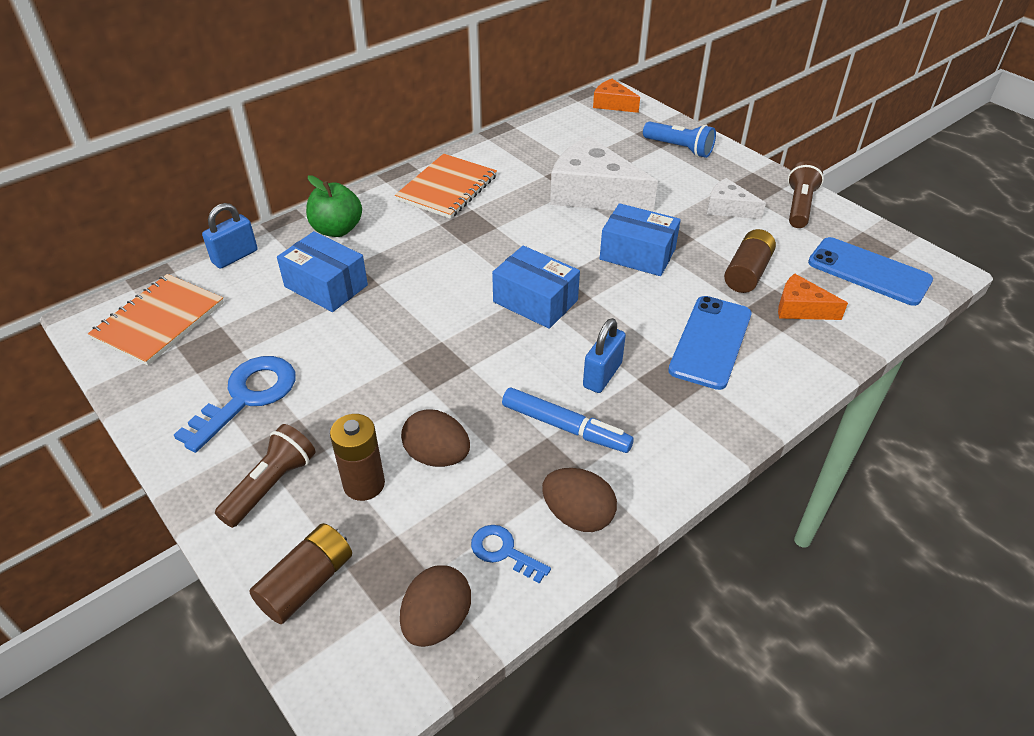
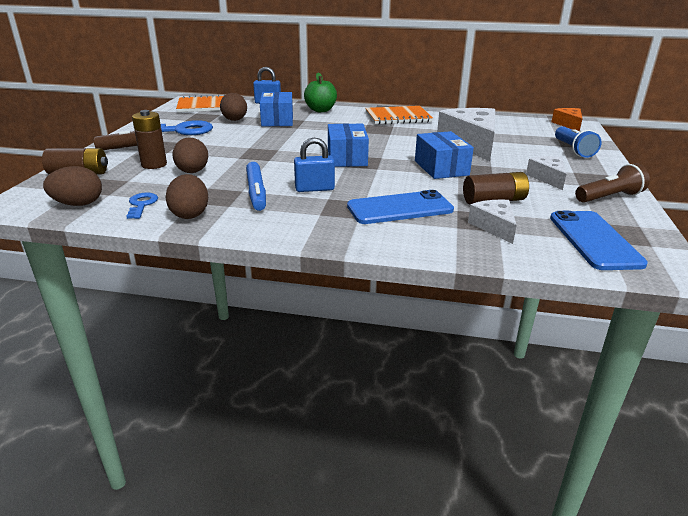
camera: 50 degrees right, 15 degrees down
orange cheese [778,273,848,320] -> white cheese [468,200,517,244]
none -> brown egg [220,93,247,121]

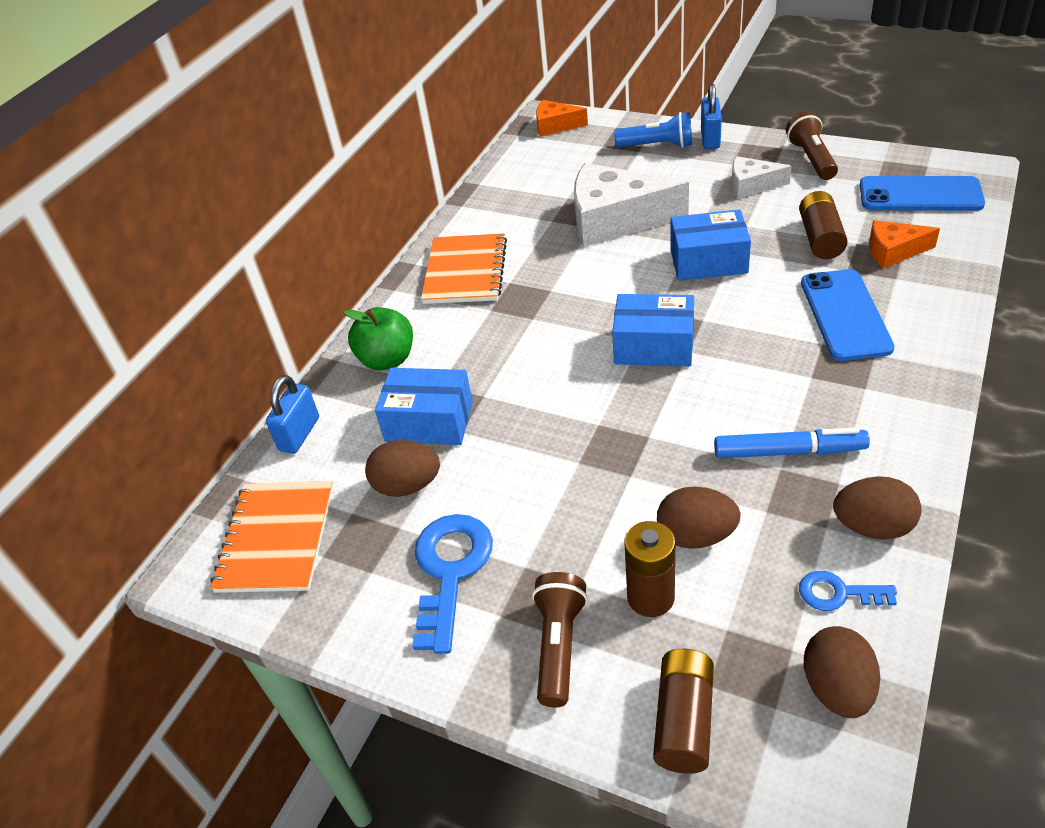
camera: 70 degrees left, 15 degrees up
blue padlock [294,138,335,192] -> blue padlock moved to [701,84,722,149]
white cheese [468,200,517,244] -> orange cheese [869,220,940,268]

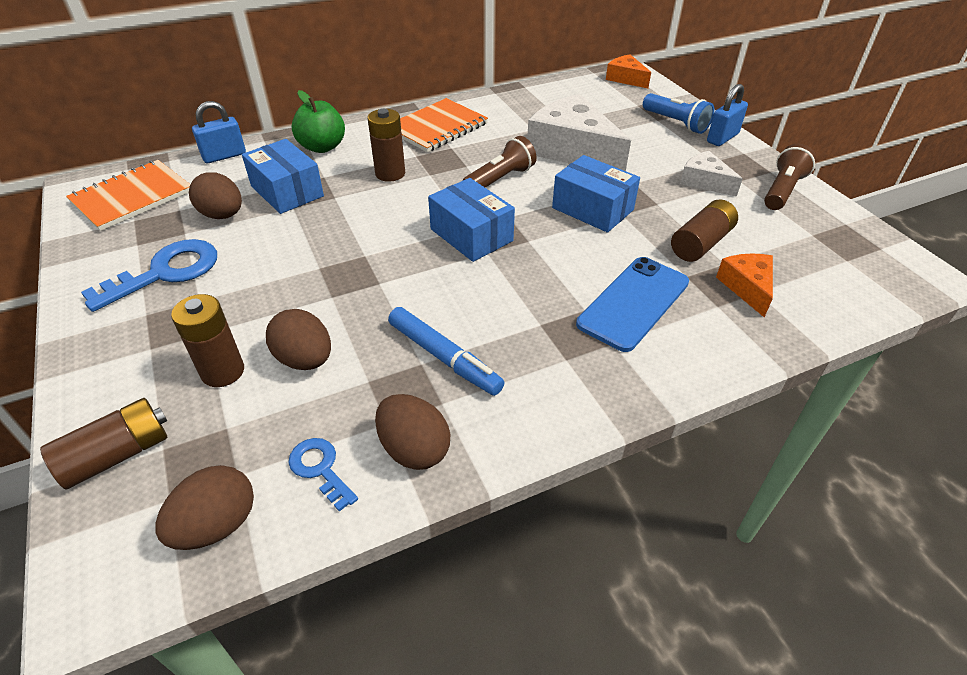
camera: 35 degrees right, 0 degrees up
brown flashlight [532,572,588,707] -> brown flashlight moved to [463,136,537,188]
blue phone [860,176,985,211] -> none
orange cheese [869,220,940,268] -> orange cheese turned 45 degrees clockwise [716,254,773,317]
none -> brown battery [367,109,405,182]

